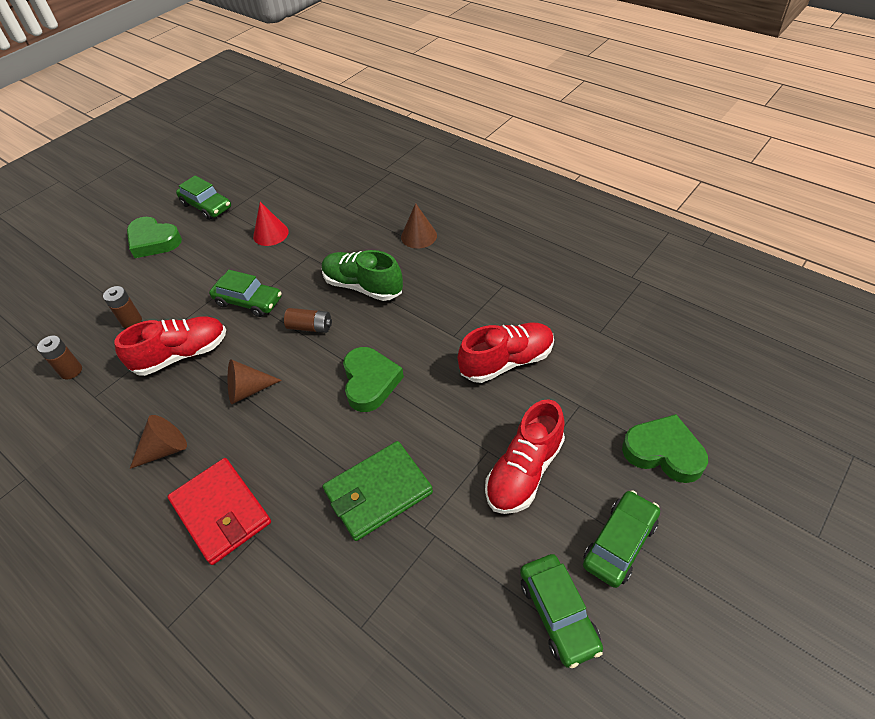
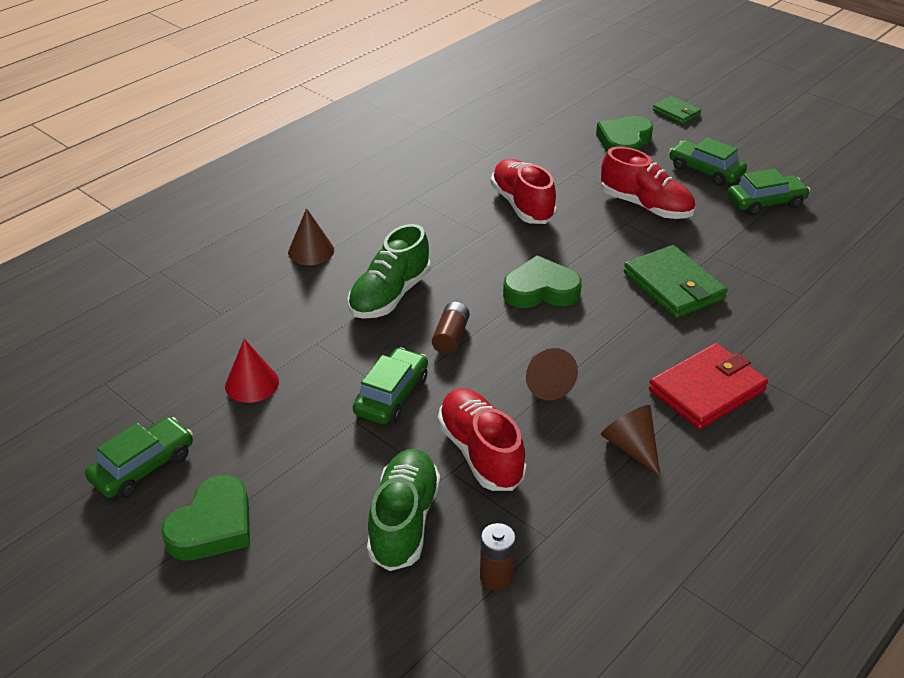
camera: 90 degrees left, 10 degrees down
brown battery [103,286,142,328] -> green shoe [367,449,440,571]
none -> green wallet [653,96,701,124]

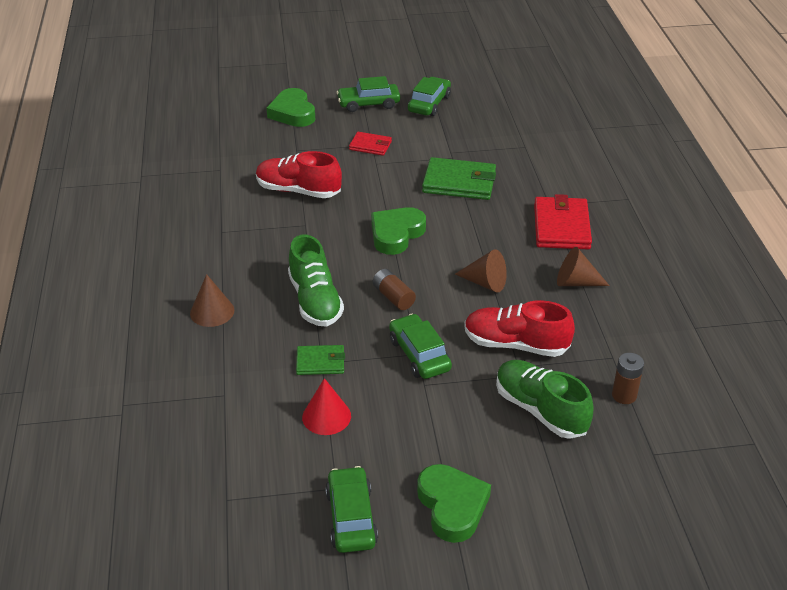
camera: 50 degrees left, 0 degrees up
red shoe [601,147,695,219] -> red wallet [349,132,392,156]
green wallet [653,96,701,124] -> green wallet moved to [296,345,345,375]

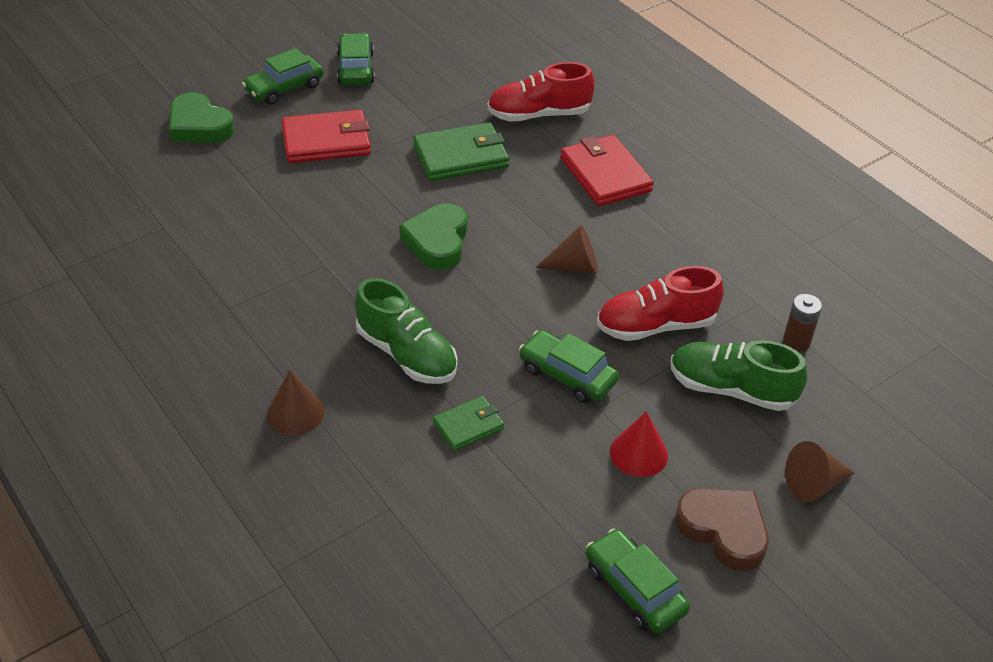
camera: 30 degrees left, 5 degrees up
red shoe [256,151,342,198] -> red shoe moved to [487,62,594,122]
red cone [302,378,351,435] -> red cone moved to [610,411,668,477]
red wallet [349,132,392,156] -> red wallet [281,110,371,163], size x1.76
brown battery [373,269,416,310] -> none
green heart [417,464,491,543] -> brown heart [675,488,769,571]
brown cone [557,247,610,286] -> brown cone moved to [785,441,854,502]

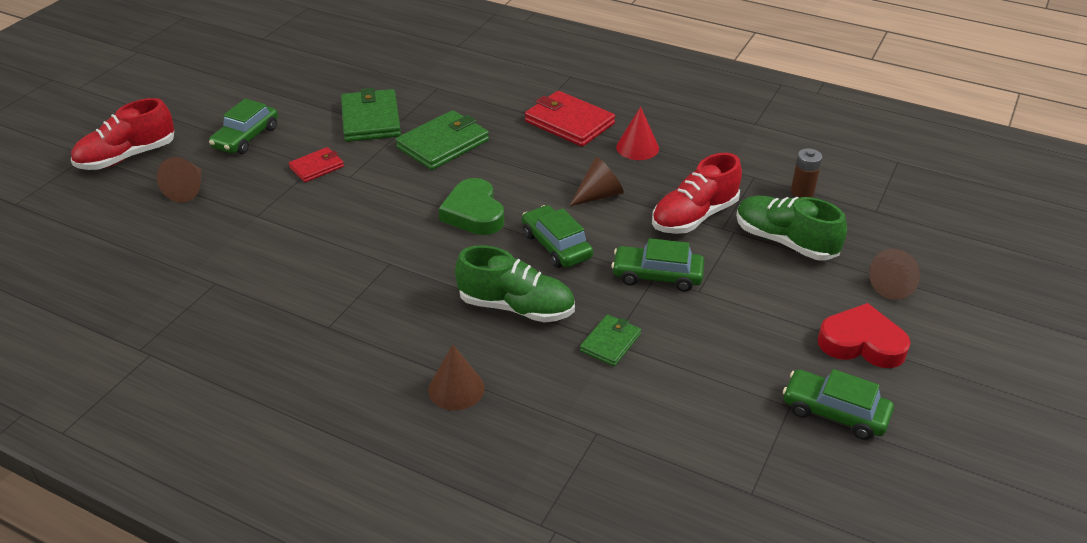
camera: 25 degrees left, 5 degrees down
green heart [169,92,235,143] -> brown cone [157,157,202,203]
red wallet [281,110,371,163] -> red wallet [289,147,344,182], size x0.57
green car [337,33,375,85] -> green car moved to [522,205,593,268]
red shoe [487,62,594,122] -> red shoe moved to [71,98,174,170]
red cone [610,411,668,477] -> red cone moved to [616,107,659,160]
green shoe [670,340,807,411] -> green shoe turned 45 degrees clockwise [736,196,847,261]
brown heart [675,488,769,571] -> red heart [818,303,911,368]
none -> green wallet [341,88,401,142]

